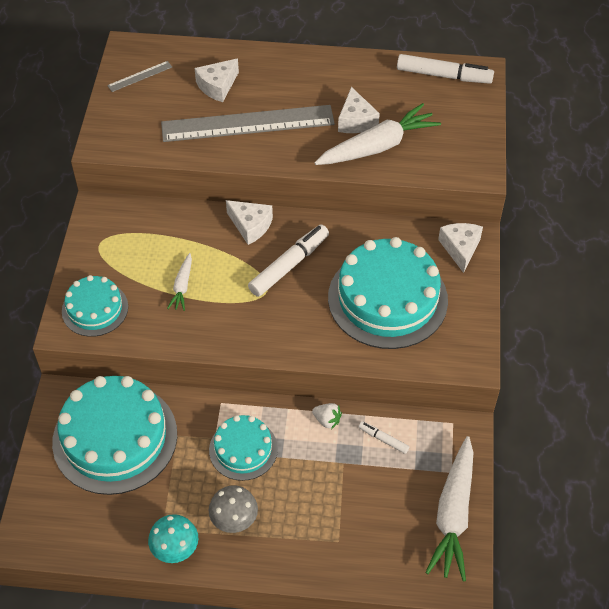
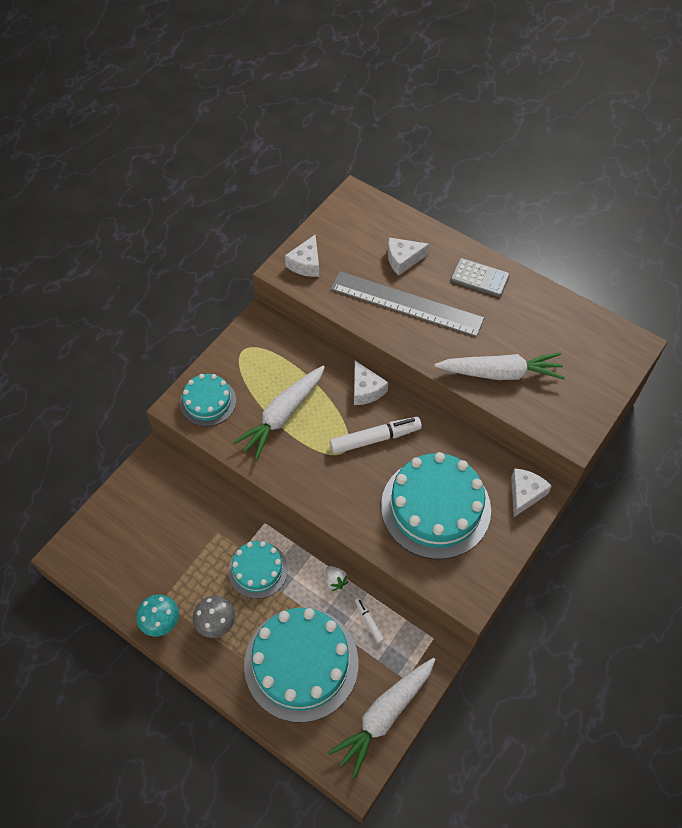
camera: 30 degrees right, 5 degrees up
turquoise cake [52,376,177,495] -> turquoise cake moved to [244,608,359,723]
grey ruler [107,61,172,92] -> none
white carrot [167,253,192,311] -> white carrot [233,366,325,460], size x2.02
white cheese [338,87,380,133] -> white cheese moved to [285,234,319,277]
white marker [397,54,494,84] -> none
none -> grey calculator [450,258,510,297]

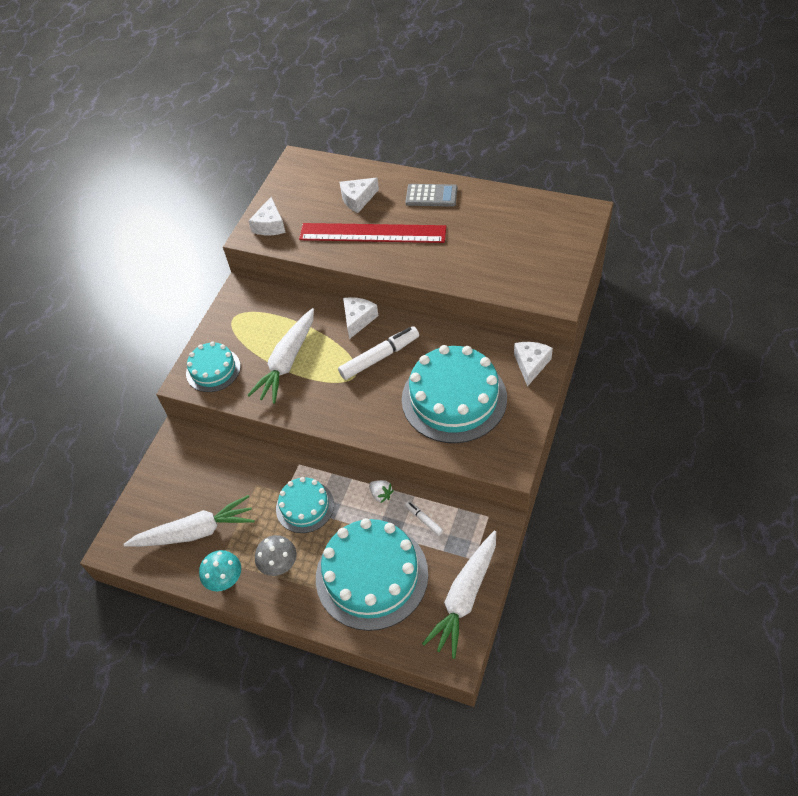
camera: 10 degrees left, 5 degrees down
grey ruler [331,271,484,337] -> red ruler [299,223,446,243]
white cheese [354,361,388,405] -> white cheese turned 120 degrees counterclockwise [343,297,378,339]
white carrot [434,352,565,380] -> white carrot moved to [124,495,255,547]

